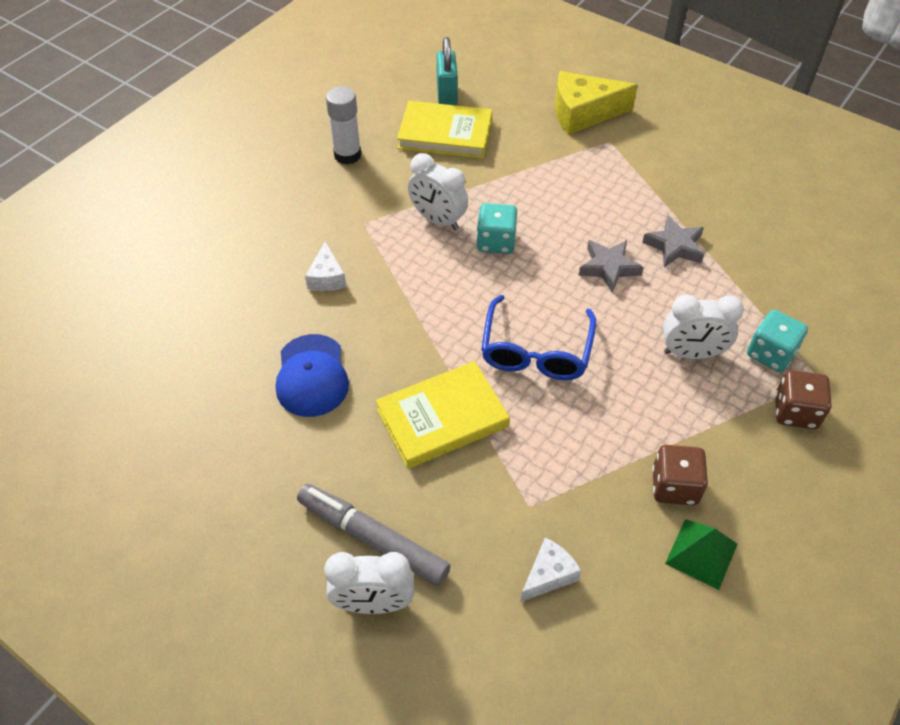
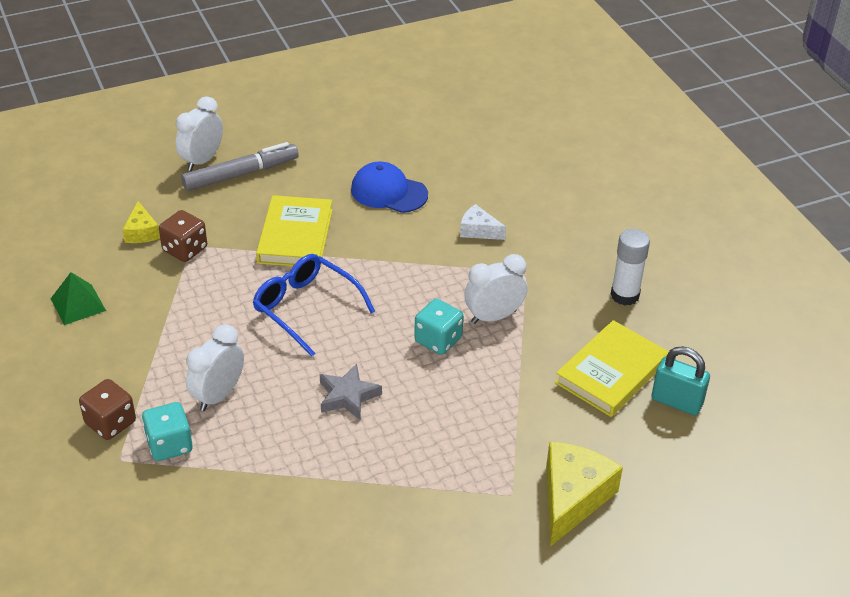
camera: 120 degrees right, 10 degrees down
white cheese [520,538,581,602] -> yellow cheese [122,201,160,243]
grey star [642,215,704,267] -> none
brown dice [652,445,708,505] -> brown dice moved to [159,210,207,262]

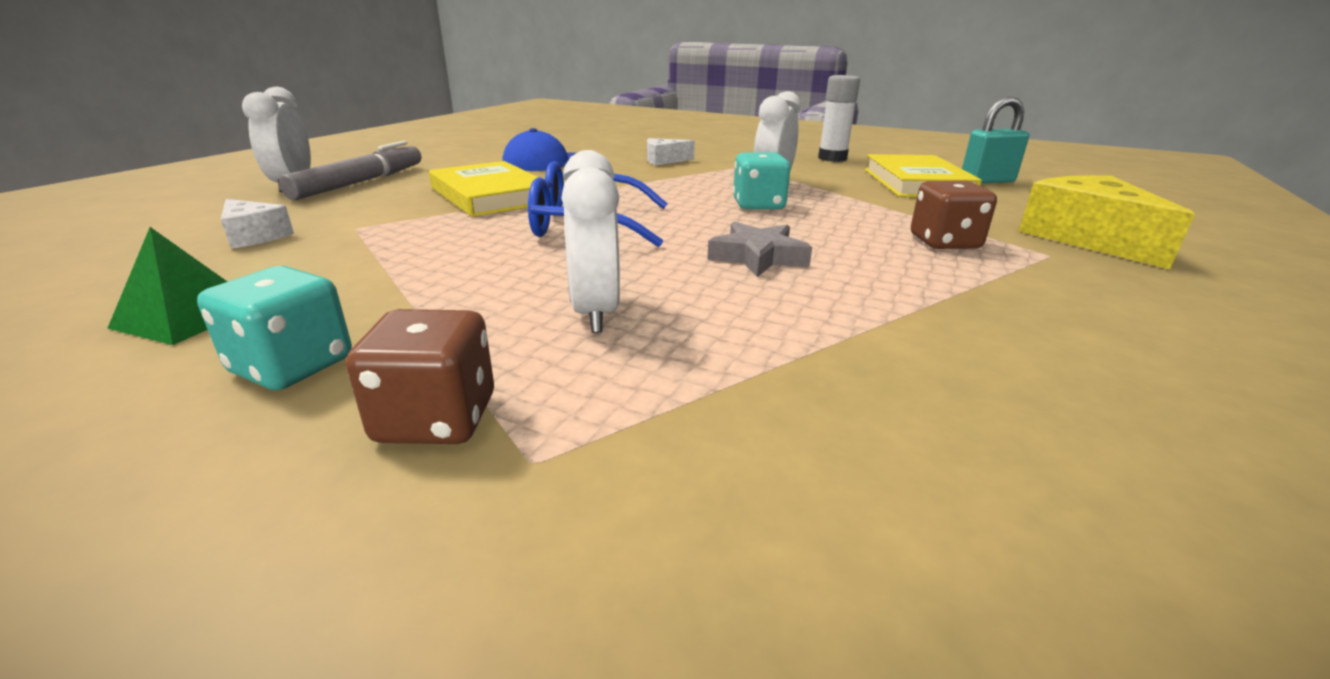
camera: 40 degrees left, 15 degrees down
yellow cheese [122,201,160,243] -> white cheese [221,199,294,249]
turquoise dice [142,402,193,461] -> turquoise dice moved to [197,266,352,390]
brown dice [159,210,207,262] -> brown dice moved to [911,181,997,249]

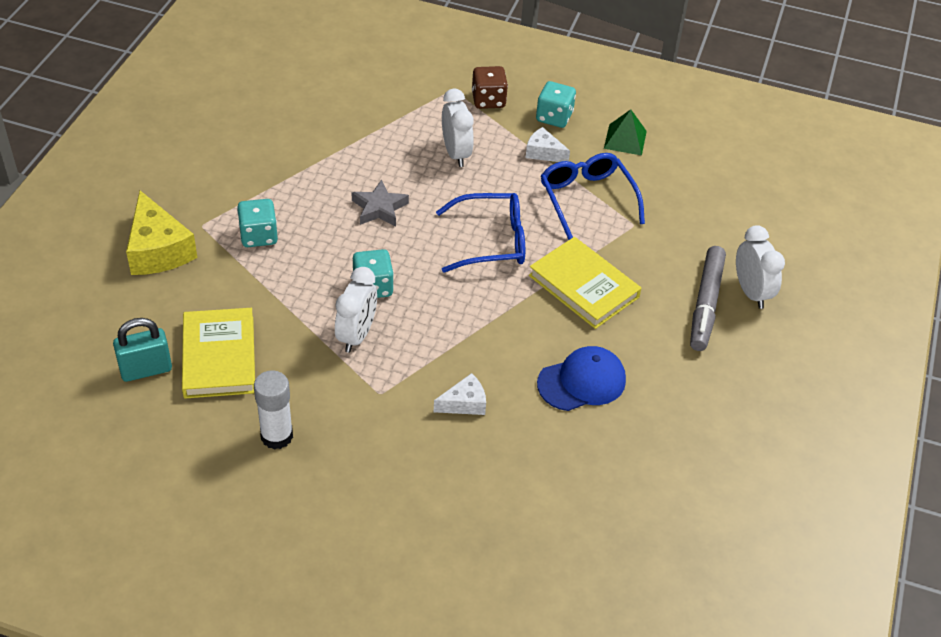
camera: 170 degrees right, 20 degrees up
white cheese [221,199,294,249] -> white cheese moved to [526,127,570,162]
brown dice [911,181,997,249] -> turquoise dice [237,199,278,247]
none -> blue glasses [541,153,645,240]

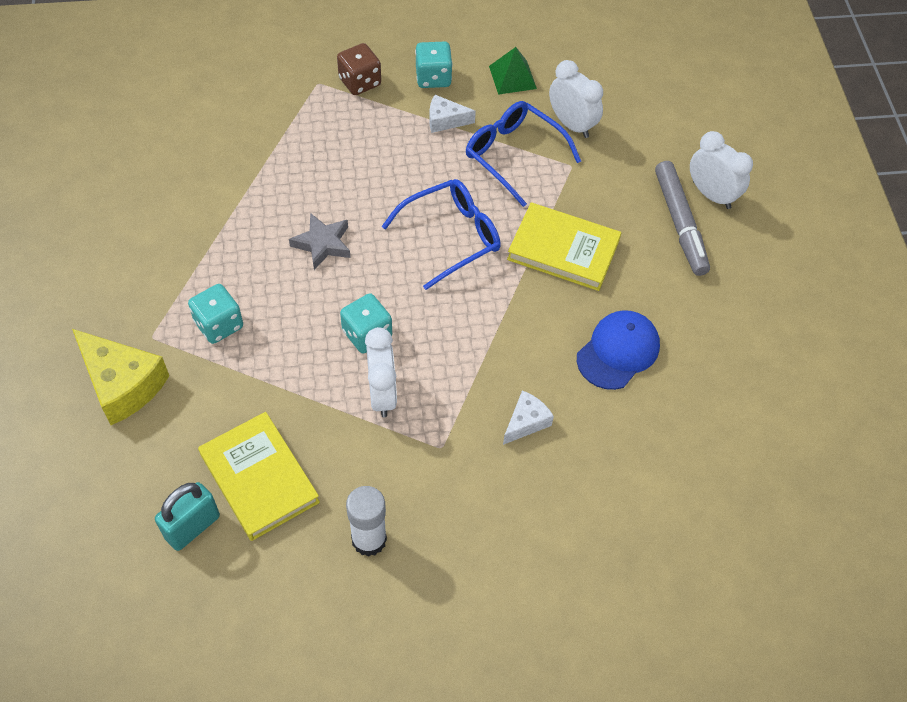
camera: 25 degrees left, 10 degrees up
white clock [442,89,474,167] -> white clock moved to [549,60,603,138]

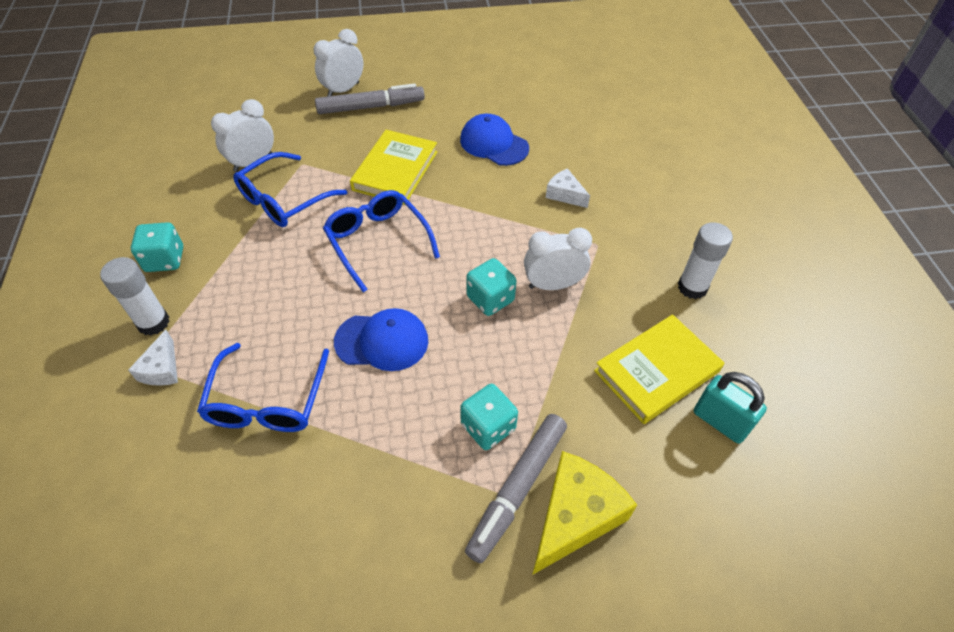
camera: 90 degrees left, 5 degrees down
grey star [289,213,351,270] -> blue cap [334,308,428,371]
brown dice [337,43,381,95] -> white glue stick [100,257,170,335]
white cheese [429,95,476,133] -> white cheese moved to [128,330,178,386]
green pyramid [489,47,537,95] -> none
none -> blue glasses [197,343,329,432]
none -> grey marker [465,414,567,563]

